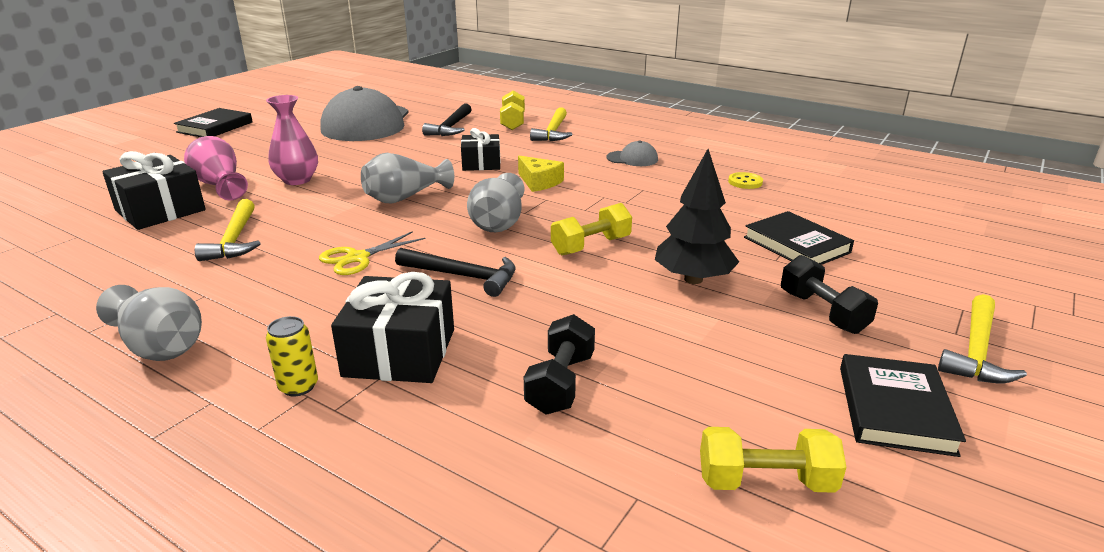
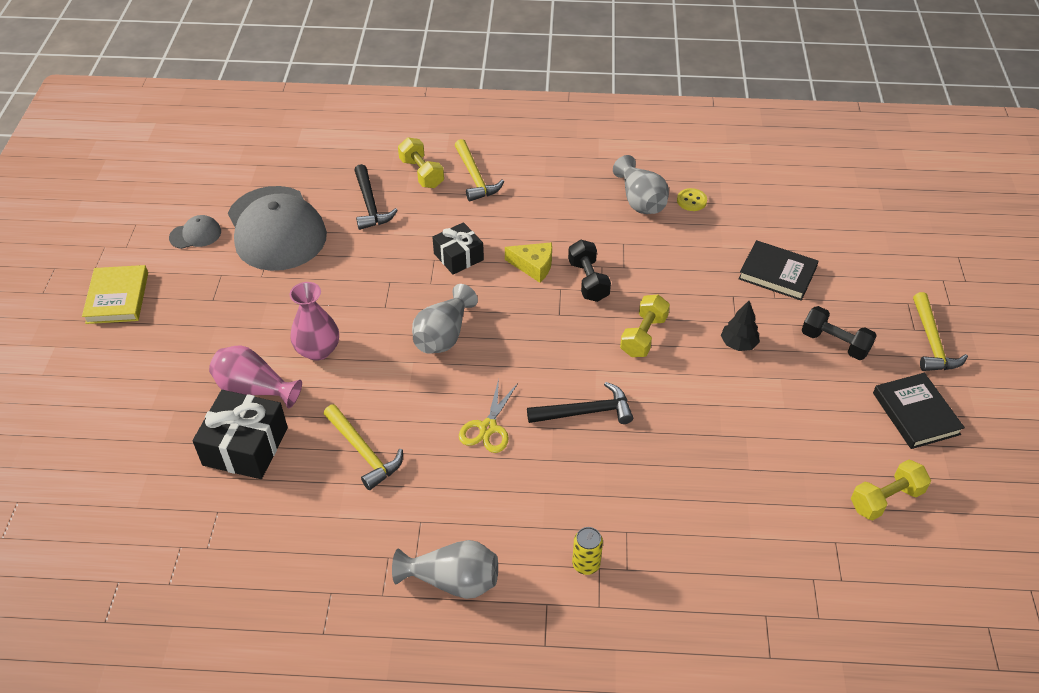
camera: 30 degrees left, 20 degrees up
black book [174,108,253,137] -> yellow book [82,265,148,324]
black gift [331,272,454,383] -> none
grey vase [467,173,524,232] -> grey vase moved to [613,155,669,214]
black dumbbell [524,314,595,415] -> black dumbbell moved to [568,240,611,302]
grey cap [606,140,658,166] -> grey cap moved to [169,215,221,249]
black tree [655,149,739,284] -> black tree [721,301,760,351], size x0.61

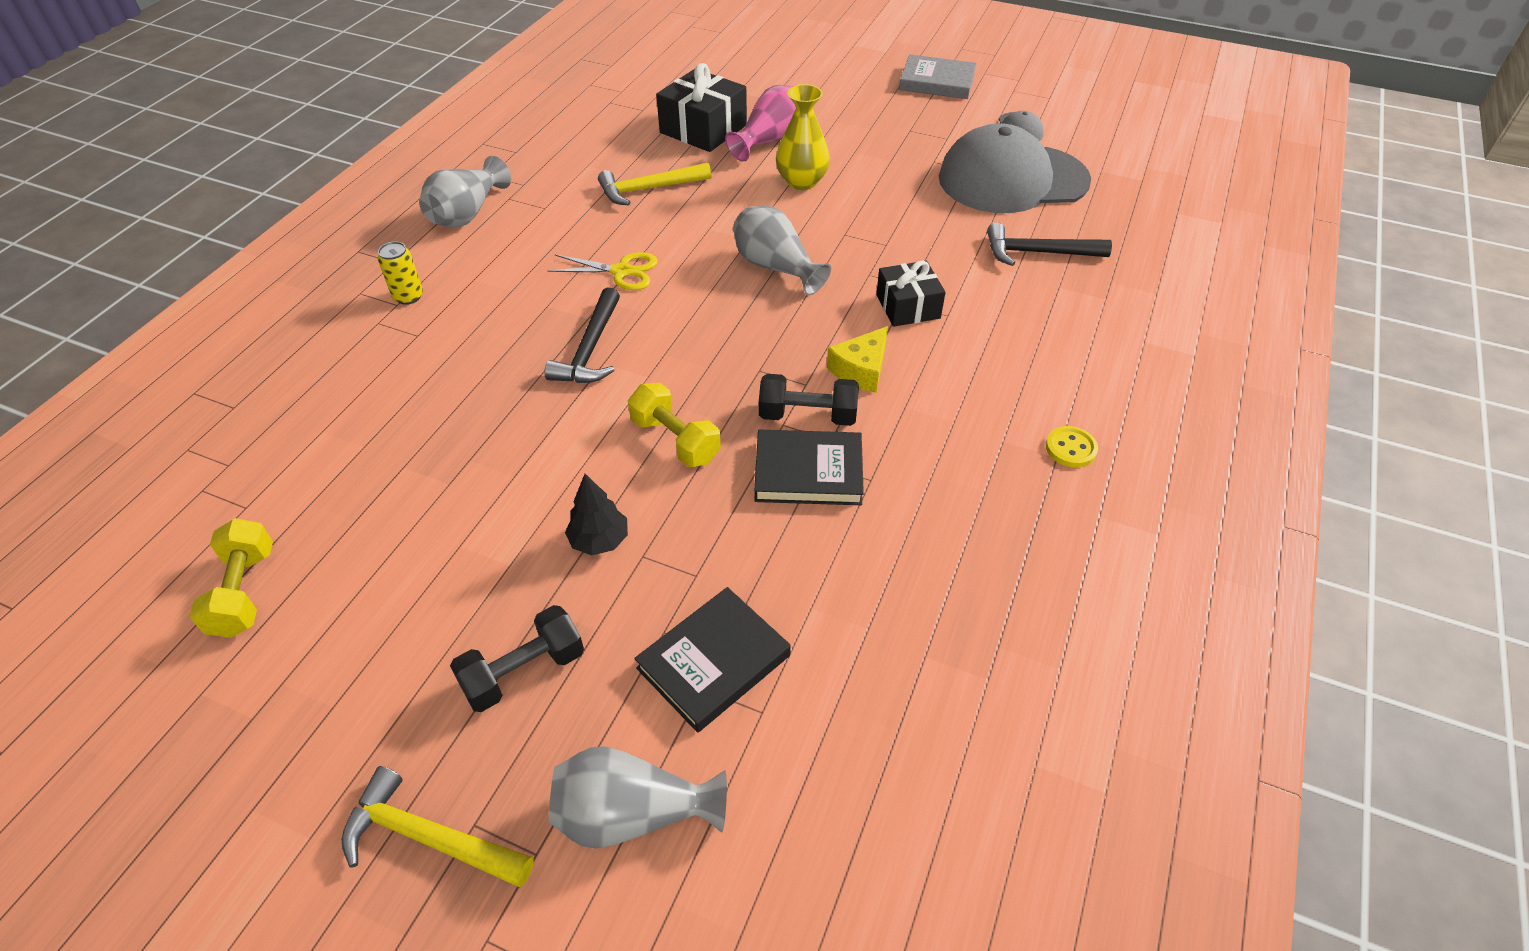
camera: 110 degrees right, 0 degrees up
yellow book [82,265,148,324] -> grey book [899,54,977,99]
pink vase [290,282,339,361] -> yellow vase [776,84,830,190]
yellow dumbbell [398,137,444,188] -> none
yellow hammer [455,139,504,201] -> none
yellow scissors [459,379,518,453] -> yellow scissors turned 150 degrees clockwise [548,252,658,290]
grey vase [613,155,669,214] -> grey vase moved to [549,746,727,849]
yellow button [677,188,707,211] -> yellow button moved to [1046,426,1098,467]
black book [873,373,965,449] -> black book moved to [754,430,864,505]

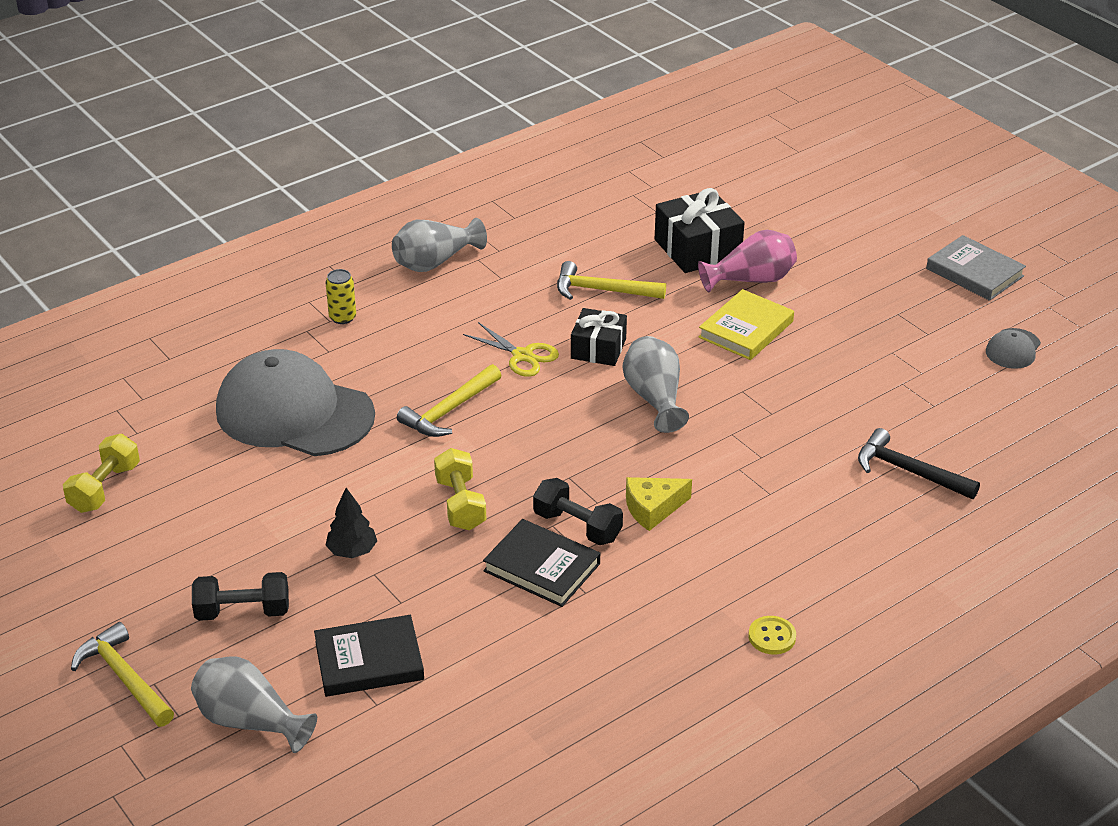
camera: 30 degrees right, 10 degrees down
black hammer [544,287,620,383] -> yellow hammer [397,364,502,437]
yellow vase [776,84,830,190] -> yellow book [699,289,794,360]
black gift [876,261,946,327] -> black gift moved to [571,308,627,366]
grey cap [939,123,1091,213] -> grey cap moved to [216,349,375,456]

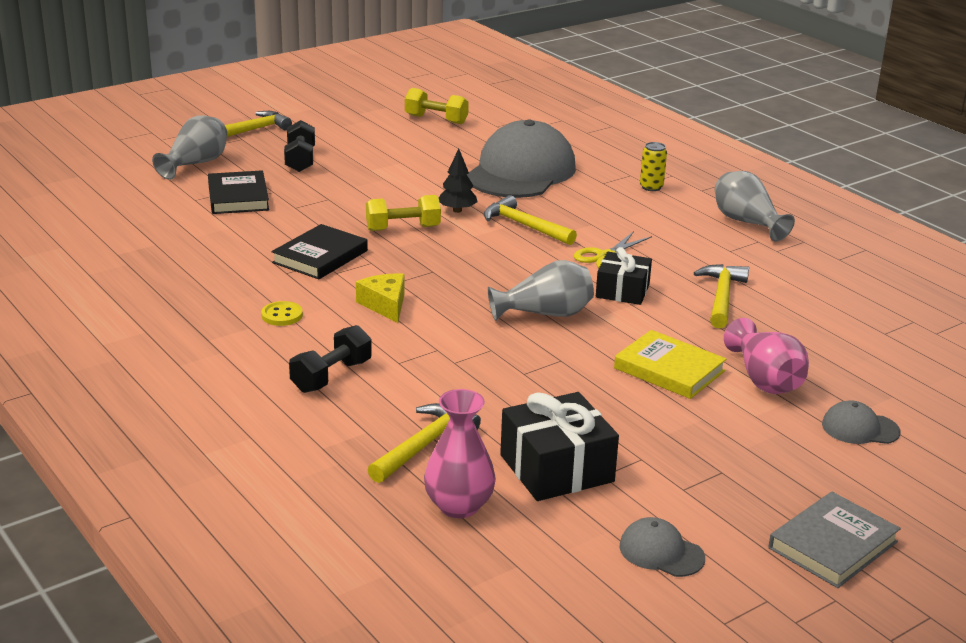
camera: 90 degrees right, 10 degrees down
black tree [325,488,377,558] -> black tree moved to [439,148,478,213]
black dumbbell [533,478,623,545] -> black dumbbell moved to [289,325,372,393]
black gift [655,188,745,273] -> black gift moved to [500,392,619,501]
yellow button [748,616,796,655] -> yellow button moved to [261,301,303,326]
black hammer [858,428,980,499] -> yellow hammer [367,403,481,483]
none -> pink vase [424,389,496,518]
none -> grey cap [822,400,901,444]

